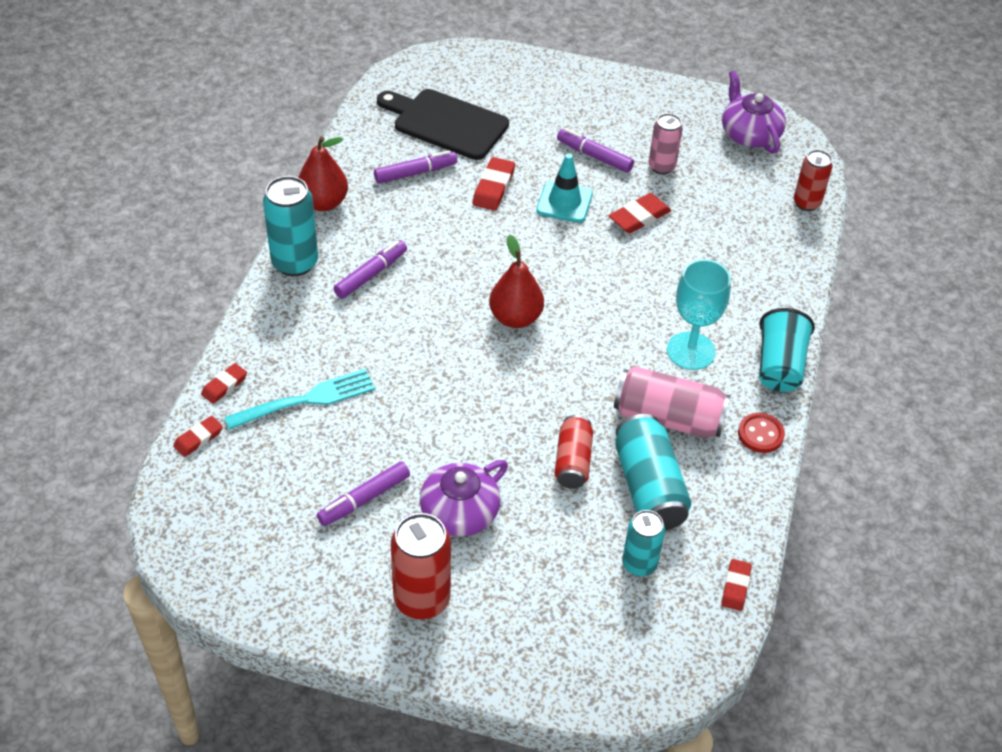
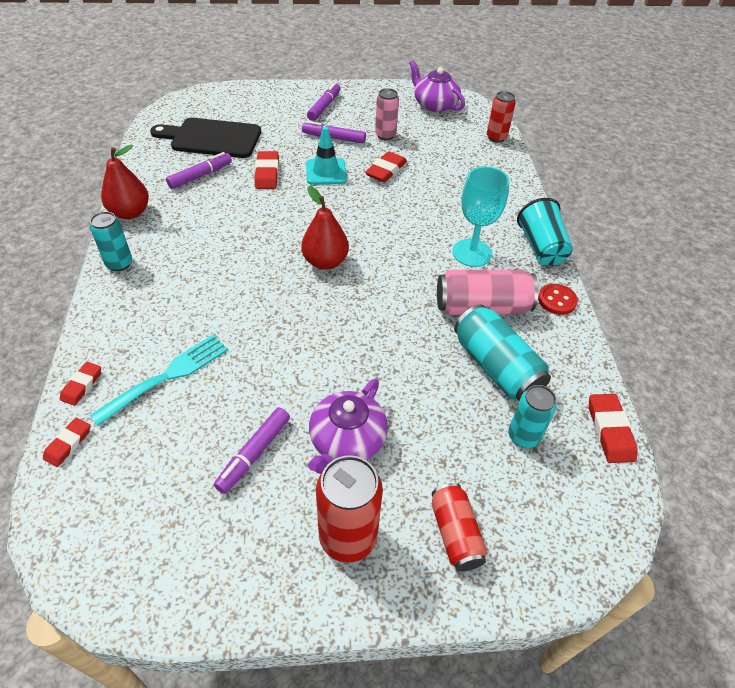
camera: 20 degrees left, 0 degrees up
turquoise can [263,176,318,276] -> turquoise can [90,211,132,271], size x0.64
purple marker [333,240,407,299] -> purple marker moved to [307,83,341,121]
red can [554,415,593,489] -> red can moved to [432,483,487,571]
red eraser [721,559,752,611] -> red eraser [589,394,638,463], size x1.53

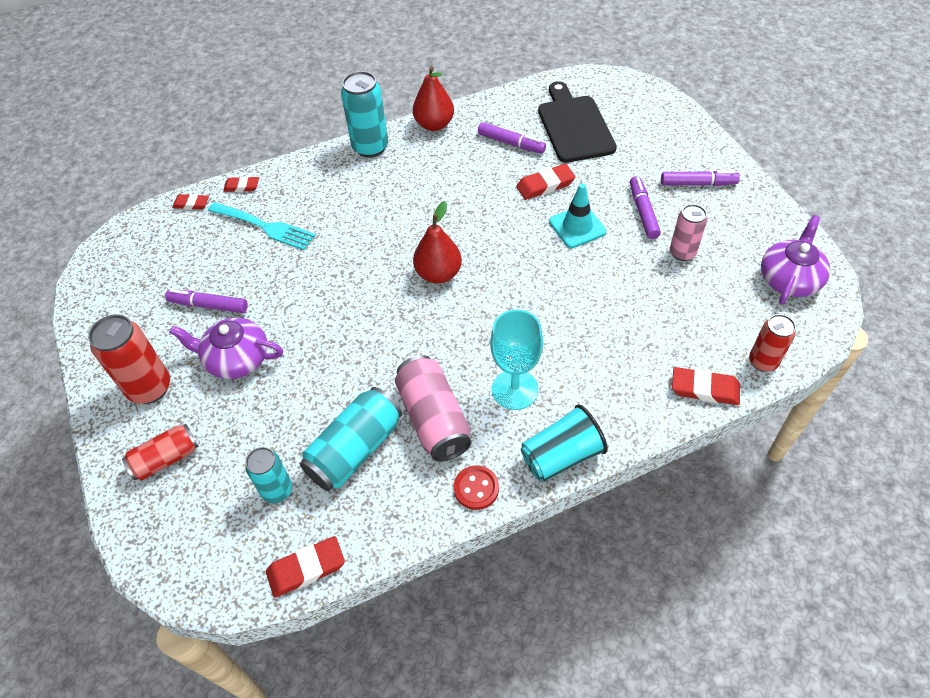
camera: 75 degrees right, 5 degrees up
turquoise can [90,211,132,271] -> turquoise can [341,71,388,158], size x1.56
red eraser [365,151,407,182] -> red eraser moved to [672,367,740,405]

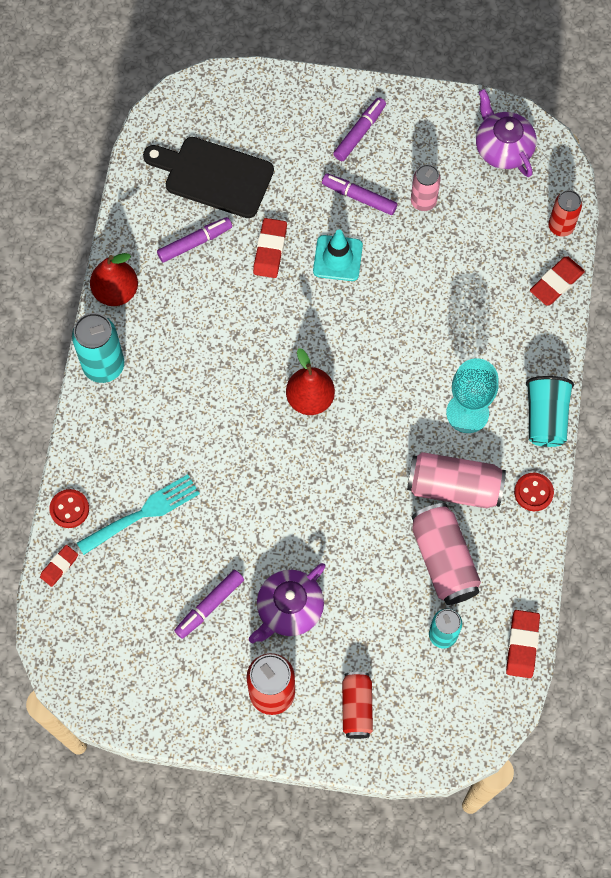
camera: 60 degrees left, 15 degrees up
red eraser [223,176,259,192] -> red button [49,489,89,528]
turquoise can [300,387,402,491] -> pink can [411,503,481,605]

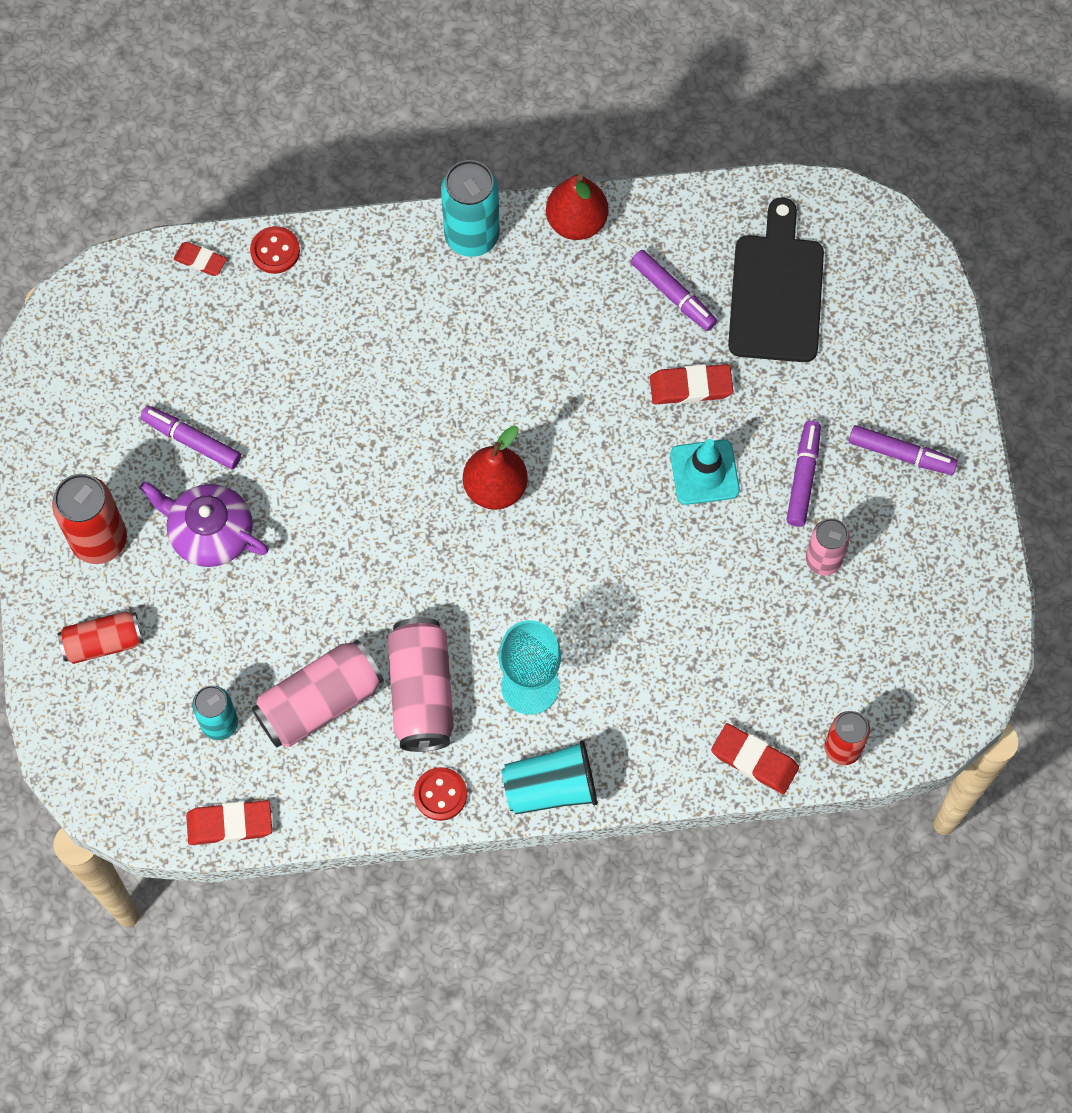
camera: 75 degrees right, 0 degrees up
turquoise fork [77,474,200,555] -> none
purple teapot [476,89,537,177] -> none

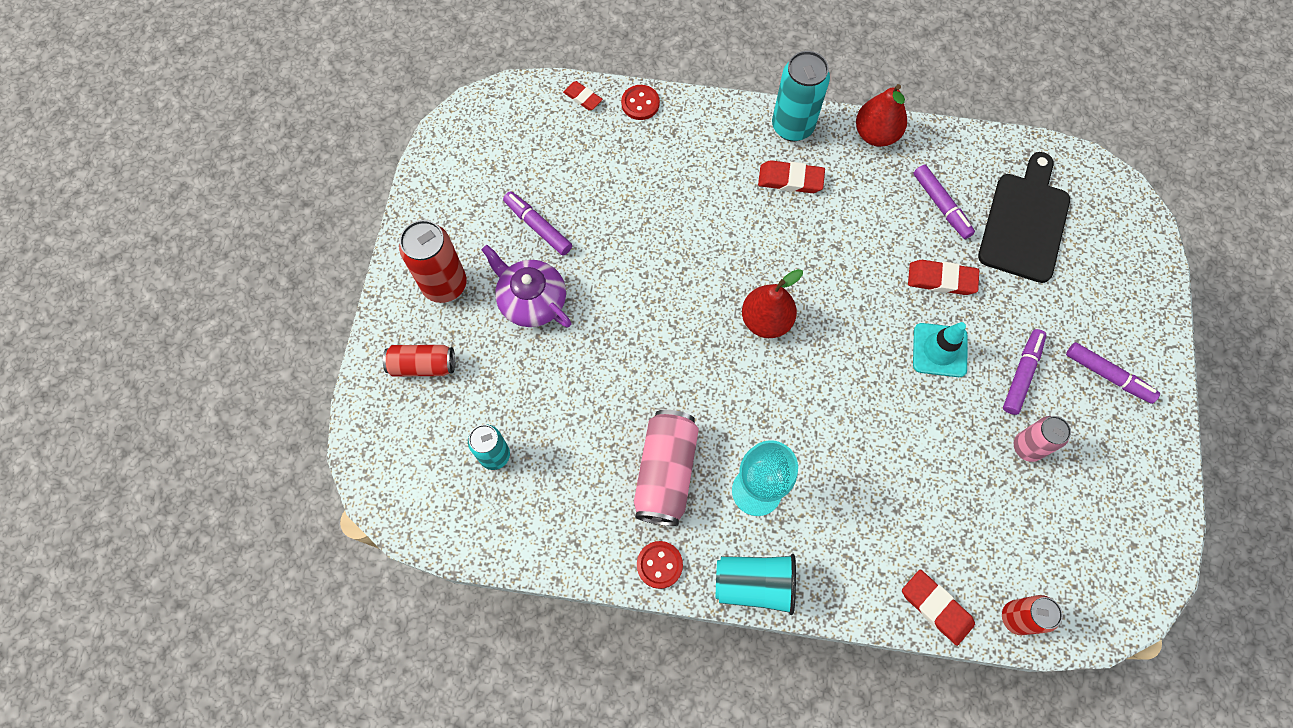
camera: 15 degrees right, 0 degrees up
red eraser [186,800,272,845] -> red eraser moved to [758,160,825,193]
pink can [252,640,384,748] -> none

